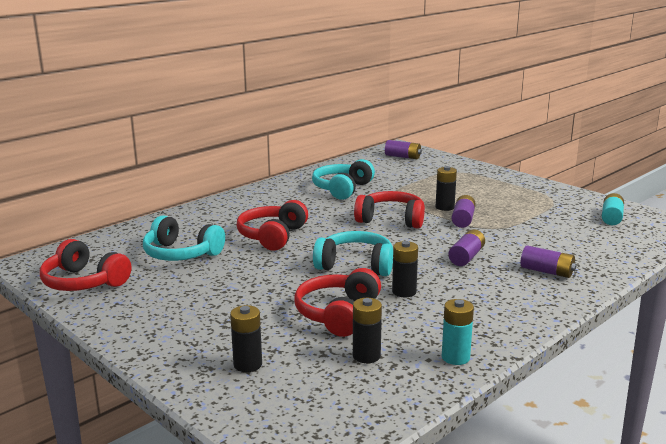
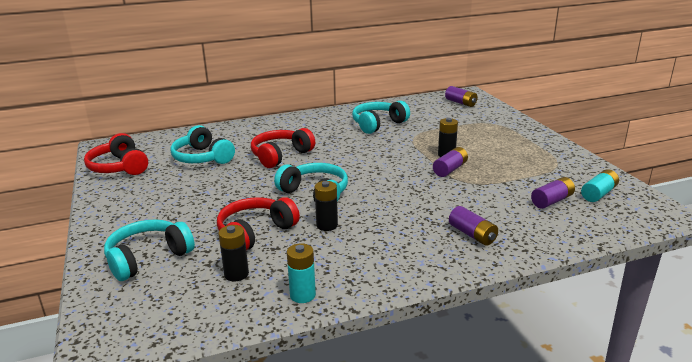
camera: 25 degrees right, 5 degrees up
black battery [230,305,262,372] -> turquoise headphones [104,219,195,281]
red headphones [354,191,425,228] -> none
purple battery [448,229,485,266] -> purple battery moved to [531,177,575,209]

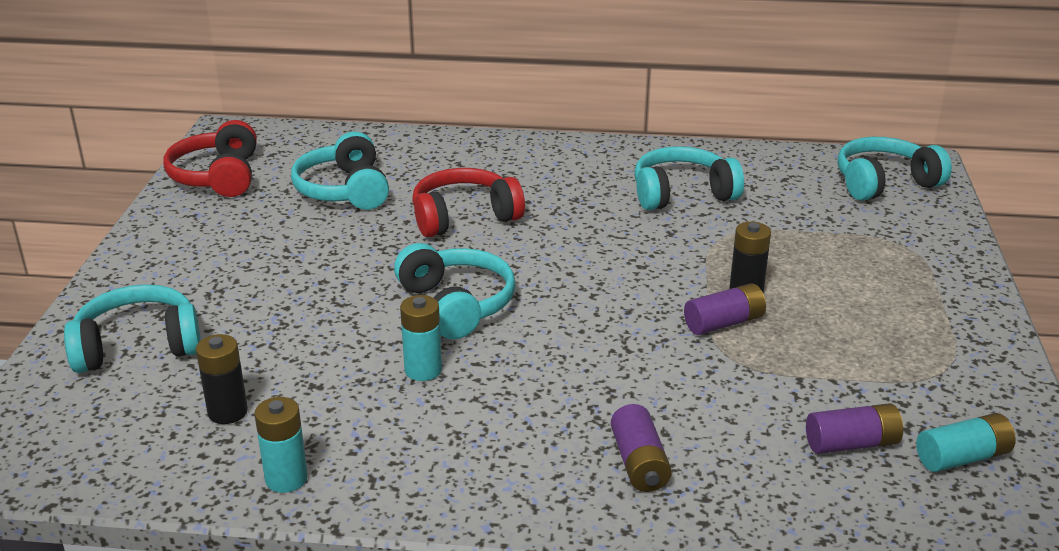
camera: 25 degrees right, 5 degrees up
red headphones [217,197,300,251] -> none
black battery [315,181,338,231] -> turquoise battery [400,295,442,381]
purple battery [445,86,478,107] -> turquoise headphones [837,137,952,201]

